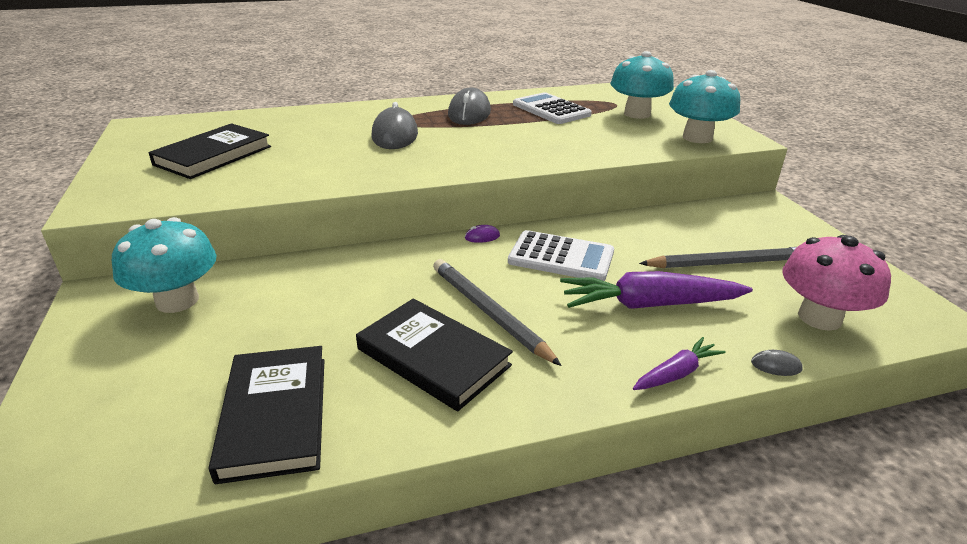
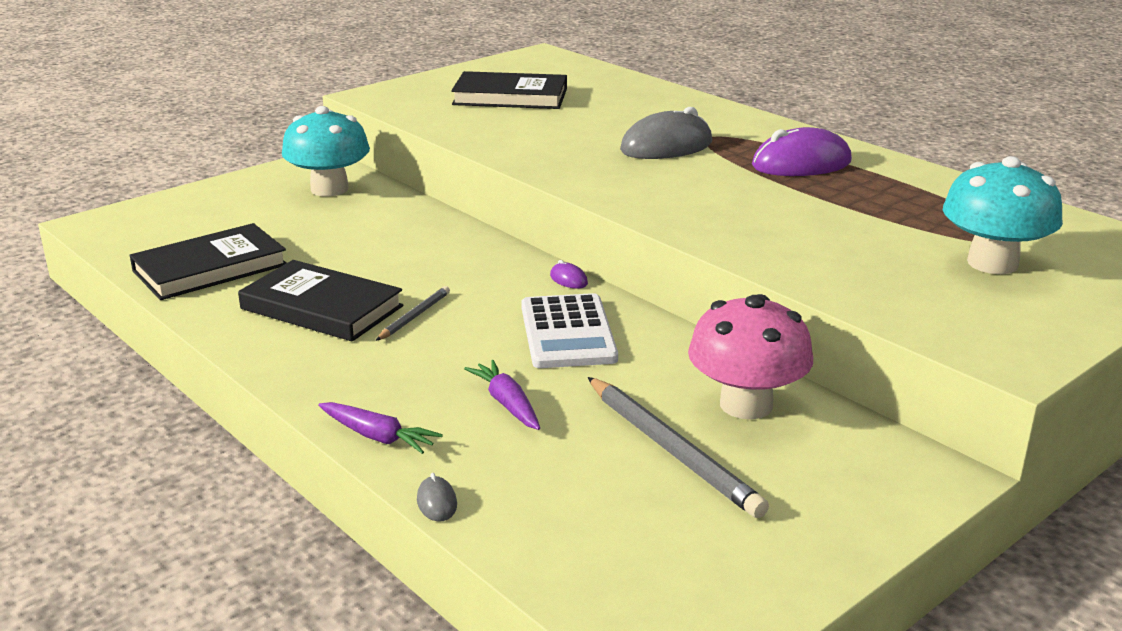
camera: 65 degrees right, 5 degrees down
black book [356,298,513,412] -> black book turned 75 degrees counterclockwise [238,260,403,341]
grey pencil [433,259,562,366] -> grey pencil [376,286,450,341], size x0.53
grey mouse [448,87,491,125] -> purple mouse [752,127,852,176]
white calculator [513,92,592,124] -> none
purple carrot [560,271,753,309] -> purple carrot [464,360,540,430], size x0.54
turquoise mushroom [669,70,740,143] -> none
pink mushroom [782,235,891,331] -> pink mushroom moved to [688,294,813,419]

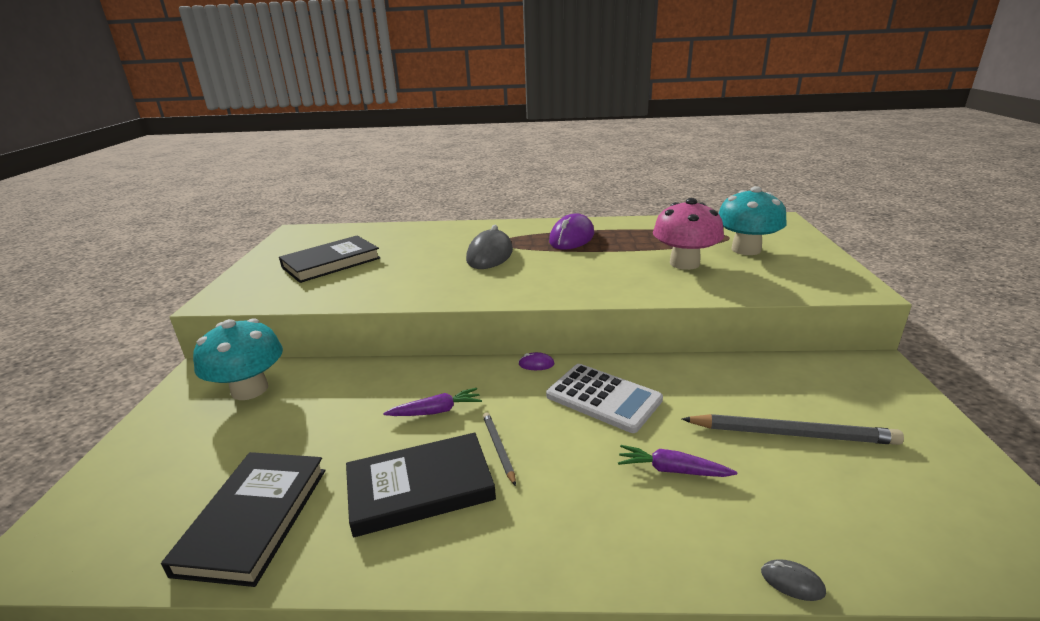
camera: 45 degrees left, 0 degrees up
purple carrot [318,402,443,454] -> purple carrot moved to [383,388,482,416]
pink mushroom [688,294,813,419] -> pink mushroom moved to [653,198,724,270]

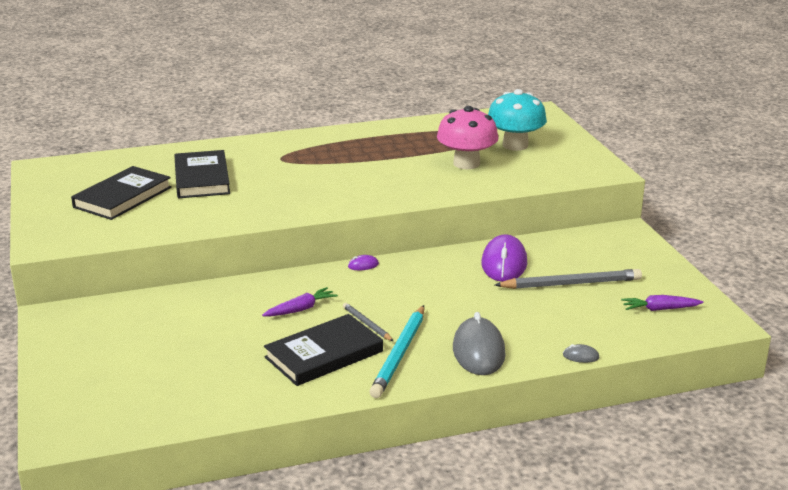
camera: 20 degrees left, 0 degrees up
black book [161,452,325,587] -> black book moved to [174,150,230,198]
turquoise mushroom [193,318,283,400] -> none
grey mouse [466,225,513,269] -> grey mouse moved to [453,312,506,375]
white calculator [546,364,663,433] -> none
purple mouse [549,213,594,250] -> purple mouse moved to [482,234,527,282]
purple carrot [618,445,737,477] -> purple carrot moved to [621,295,704,311]
none -> turquoise pencil [369,305,424,398]

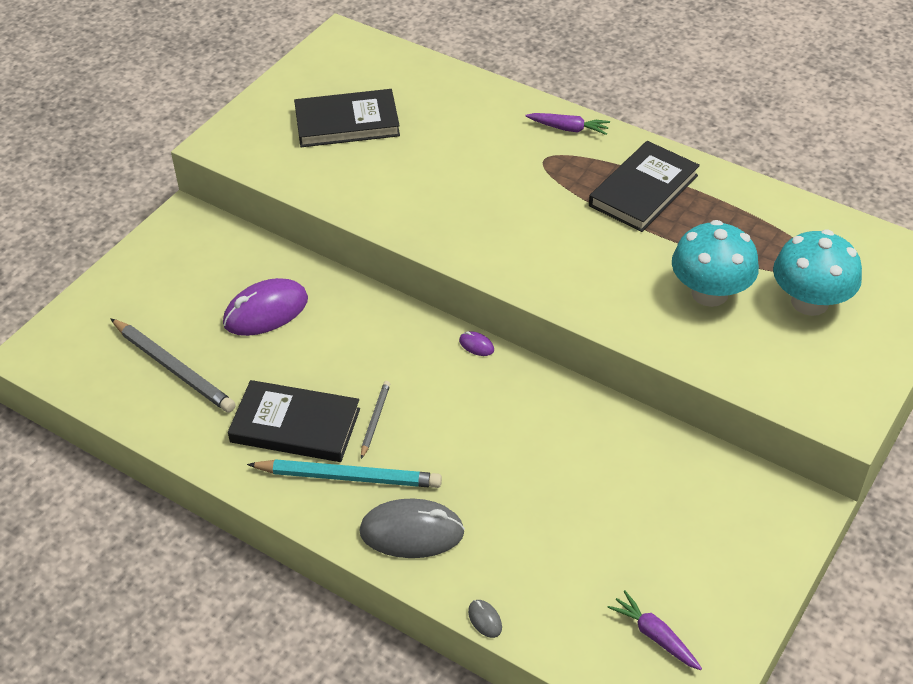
camera: 50 degrees right, 20 degrees up
black book [174,150,230,198] -> black book moved to [589,141,700,232]
purple carrot [262,287,338,316] -> purple carrot moved to [525,113,610,135]
turquoise pencil [369,305,424,398] -> turquoise pencil turned 150 degrees counterclockwise [247,459,442,488]
pink mushroom [437,106,498,169] -> turquoise mushroom [672,220,759,307]
grey mouse [453,312,506,375] -> grey mouse turned 45 degrees clockwise [360,498,465,558]
purple mouse [482,234,527,282] -> purple mouse moved to [223,278,308,336]
grey pencil [495,269,642,289] -> grey pencil moved to [110,318,236,413]

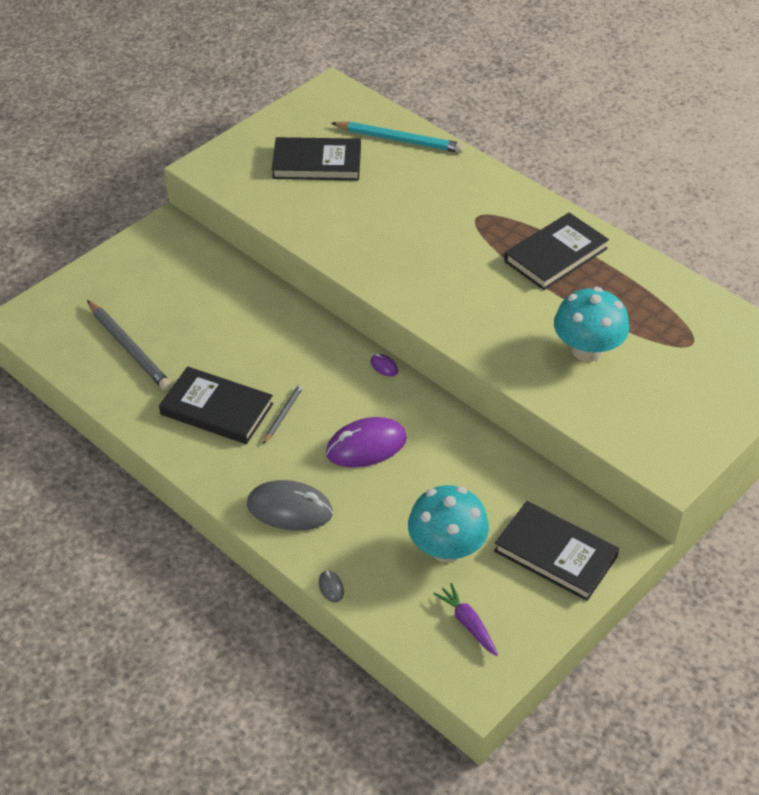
camera: 10 degrees right, 0 degrees up
purple mouse [223,278,308,336] -> purple mouse moved to [326,417,407,467]
turquoise pencil [247,459,442,488] -> turquoise pencil moved to [331,122,465,153]
purple carrot [525,113,610,135] -> none
turquoise mushroom [773,230,862,316] -> turquoise mushroom moved to [408,485,489,563]
none -> black book [494,501,619,601]

